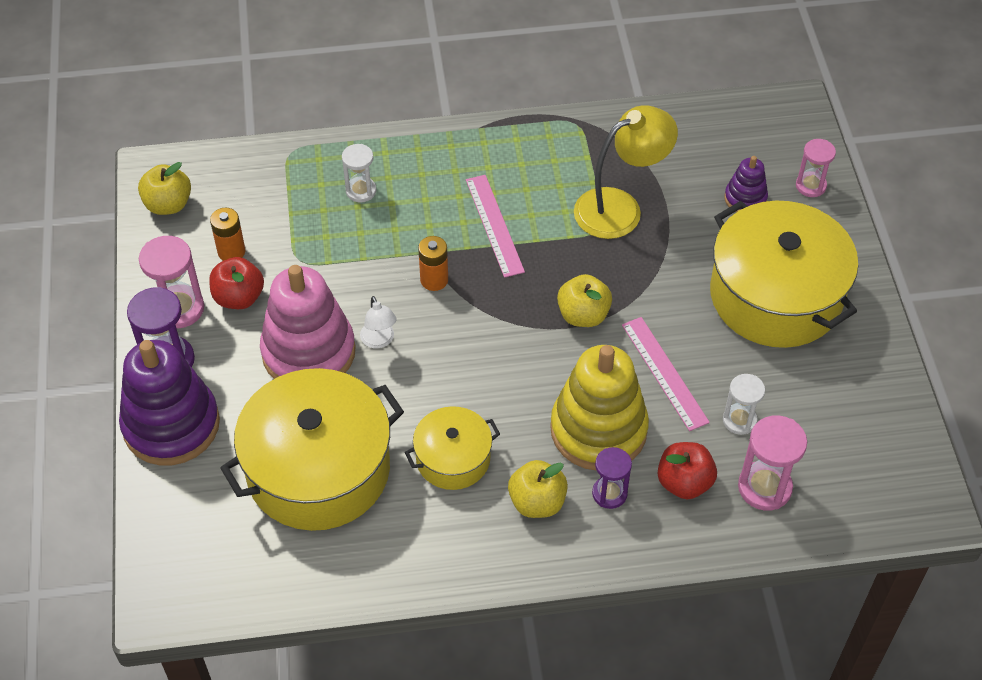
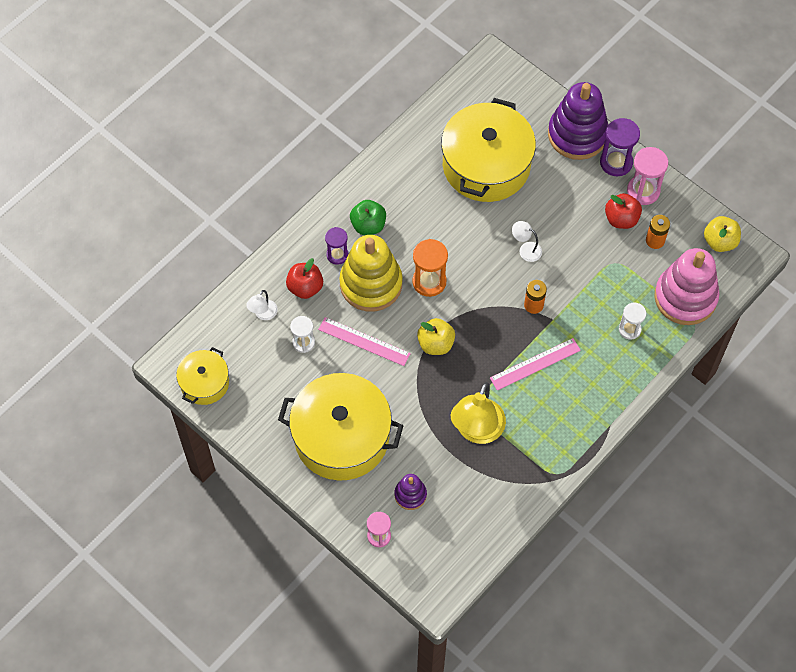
camera: 140 degrees right, 10 degrees up
pink stacking toy [260,265,356,379] -> pink stacking toy moved to [654,248,720,325]
yellow pot [405,406,500,490] -> yellow pot moved to [176,347,229,405]
pink ruler [466,175,525,278] -> pink ruler turned 60 degrees counterclockwise [490,338,581,391]
yellow apple [508,460,568,518] -> green apple [350,200,386,235]
pink hourglass [738,415,807,511] -> white lamp [246,290,278,320]
none -> orange hourglass [412,239,448,297]

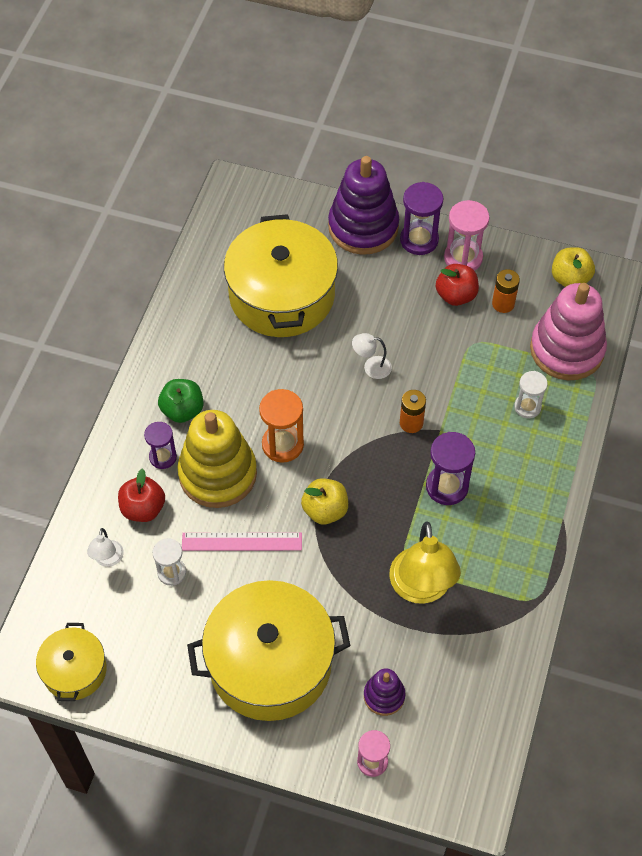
camera: 25 degrees left, 5 degrees down
pink ruler [490,338,581,391] -> purple hourglass [426,432,475,505]

